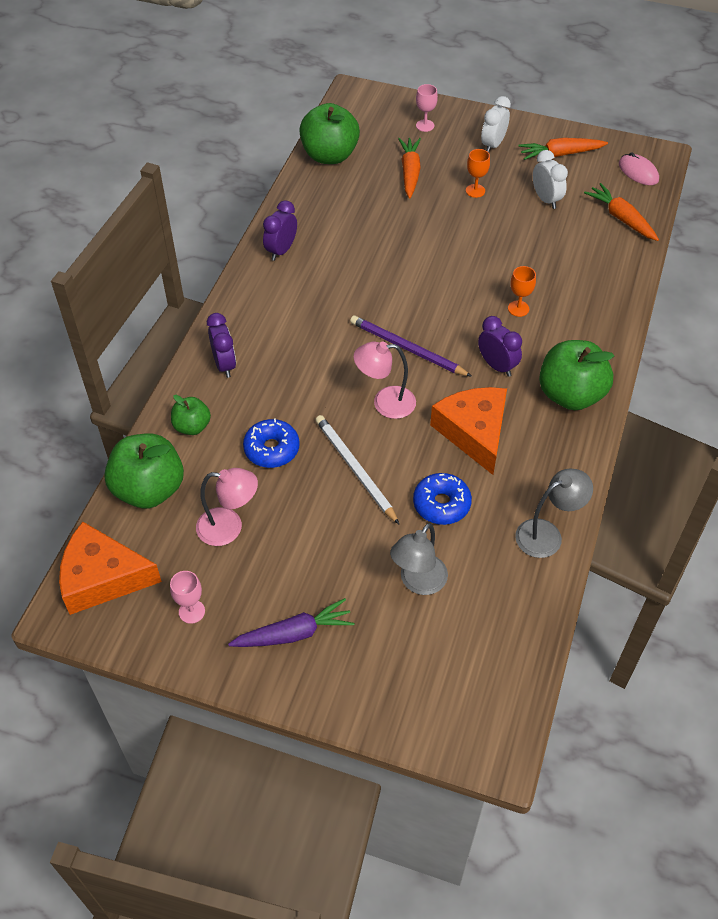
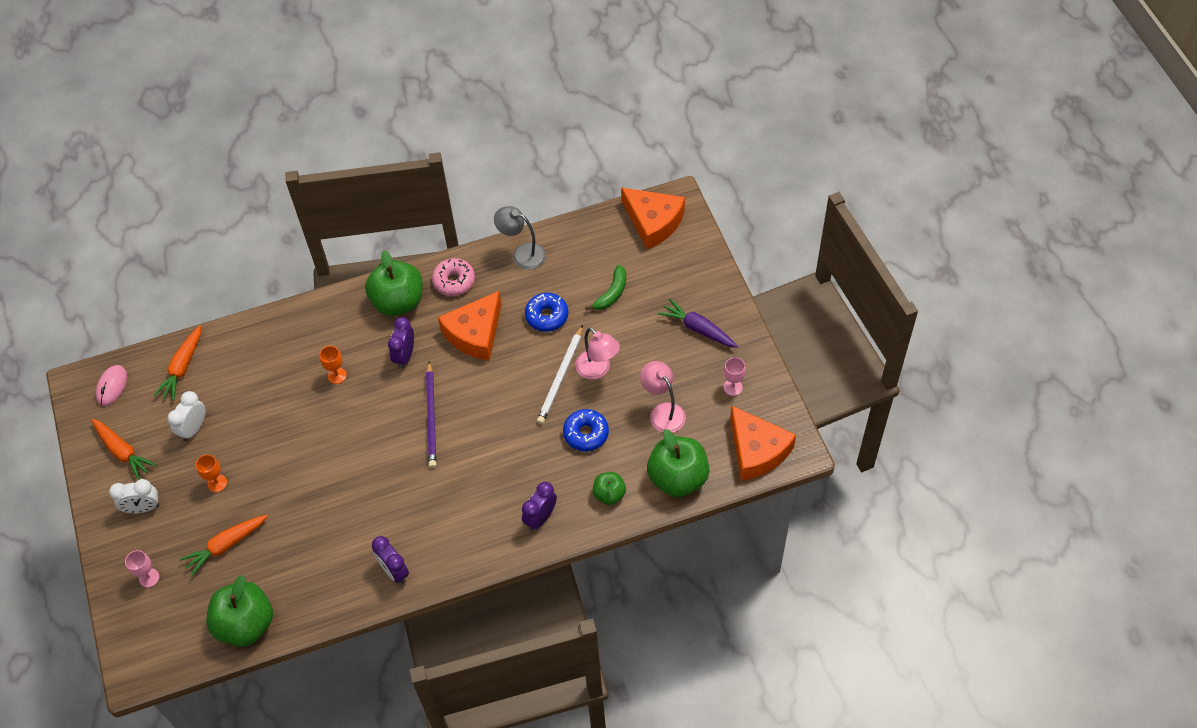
camera: 125 degrees left, 5 degrees up
purple clock [263,200,297,261] -> purple clock turned 60 degrees clockwise [372,536,409,584]
pink lamp [354,341,416,419] -> pink lamp moved to [575,328,620,380]
grey lamp [390,523,448,595] -> green banana [585,265,626,311]
none -> pink donut [432,258,475,296]
none -> orange cheese [621,188,685,250]

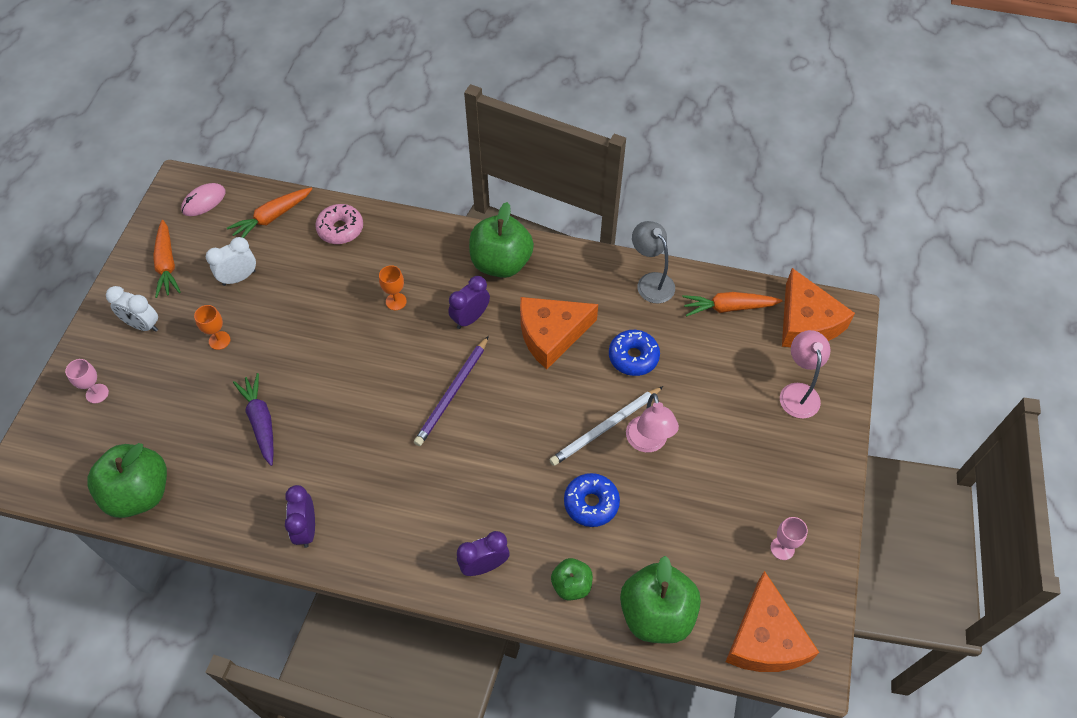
camera: 30 degrees right, 0 degrees up
orange carrot [179,515,268,577] -> orange carrot moved to [682,292,782,317]
pink donut [432,258,475,296] -> pink donut moved to [315,204,363,244]
green banana [585,265,626,311] -> none
pink lamp [640,361,686,433] -> pink lamp moved to [780,330,831,419]
purple carrot [658,298,738,348] -> purple carrot moved to [233,373,274,466]

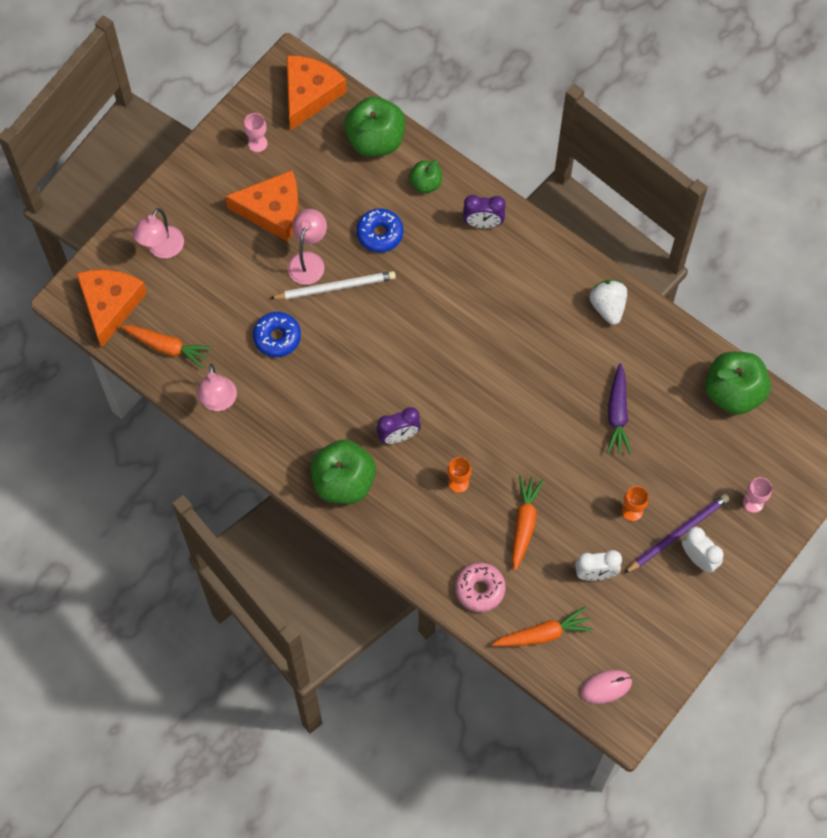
camera: 155 degrees left, 10 degrees up
orange carrot [153,220,181,298] -> orange carrot moved to [512,476,544,571]
purple clock [285,485,315,548] -> white strawberry [589,280,627,325]
purple pencil [414,336,489,446] -> purple pencil moved to [624,494,730,574]
orange cheese [520,297,598,369] -> orange cheese moved to [225,170,299,242]
grey lamp [632,221,675,303] -> pink lamp [197,364,237,411]

